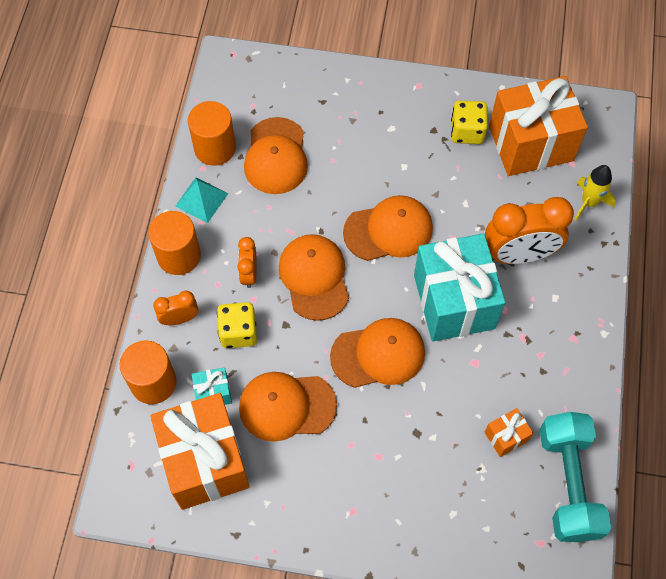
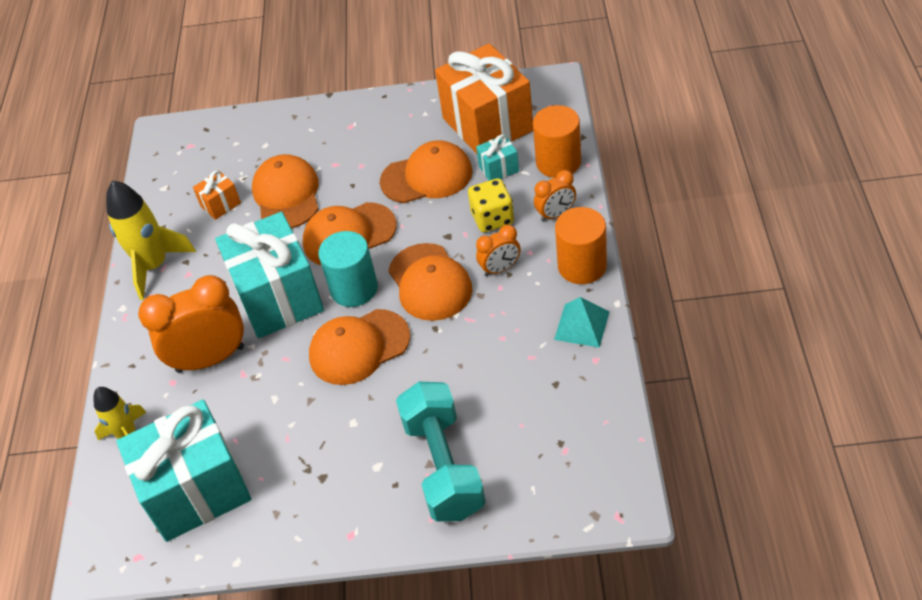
camera: 175 degrees right, 15 degrees down
orange cylinder [188,101,236,166] -> none
orange clock [237,237,257,288] -> orange clock turned 75 degrees clockwise [476,225,520,277]
orange cap [244,117,308,194] -> orange cap moved to [252,154,319,229]
yellow dice [451,101,488,144] -> none
orange gift [489,76,588,176] -> turquoise gift [116,400,251,542]
turquoise dumbbell [540,412,611,542] -> turquoise dumbbell moved to [396,381,486,522]
none -> yellow rocket [106,180,196,300]
none -> turquoise cylinder [318,231,378,307]

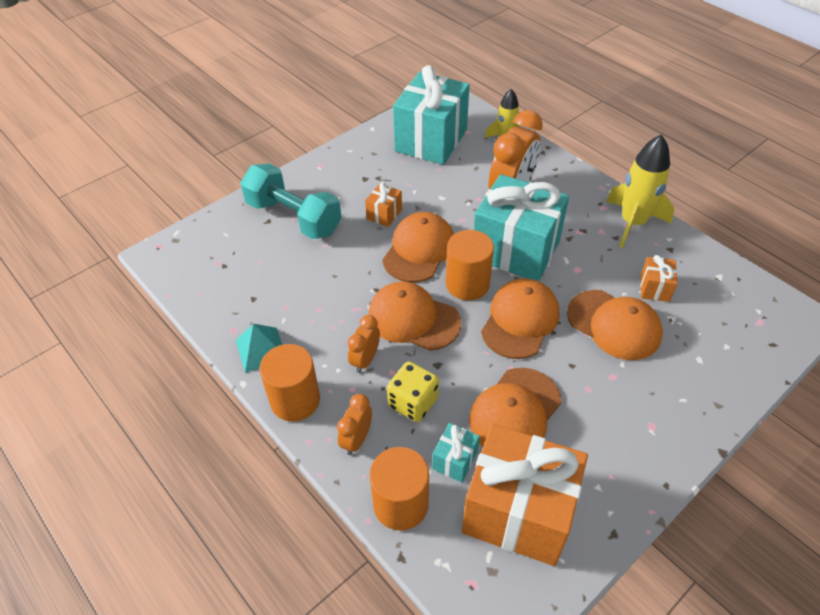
camera: 135 degrees right, 0 degrees up
turquoise cylinder [318,231,378,307] -> orange cylinder [446,230,494,300]
none -> orange gift [365,182,402,227]

